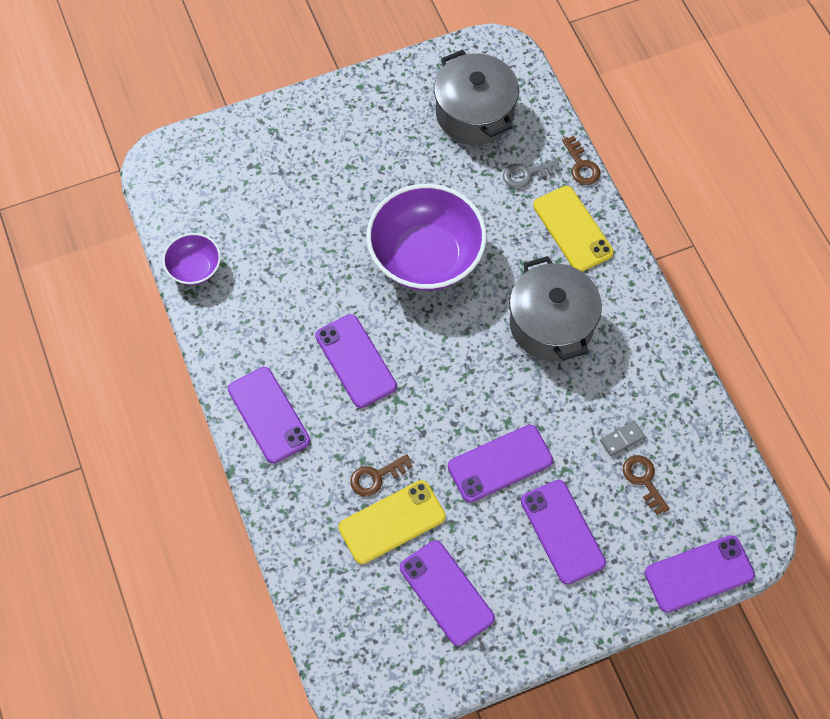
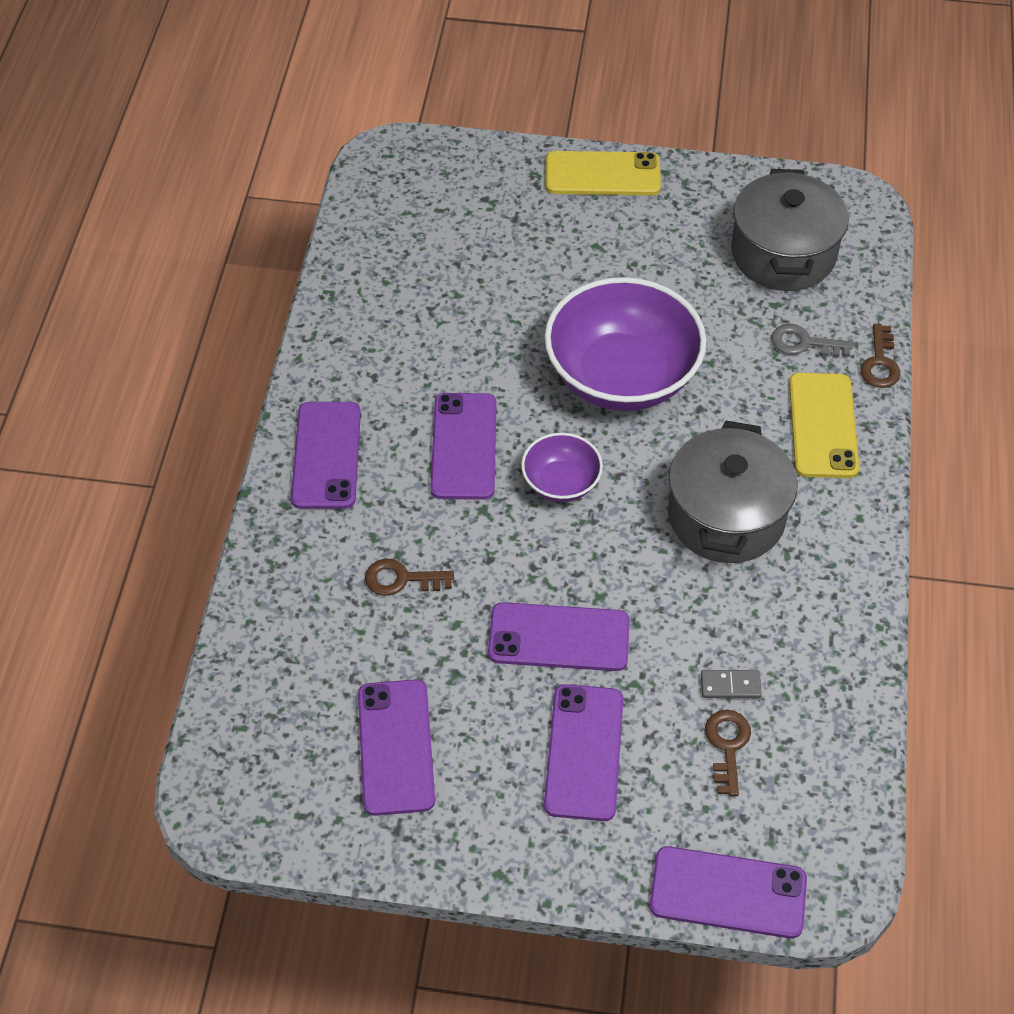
camera: 30 degrees right, 10 degrees down
purple bowl [163,233,221,285] -> purple bowl moved to [521,433,603,502]
yellow phone [338,480,446,564] -> yellow phone moved to [546,151,661,196]

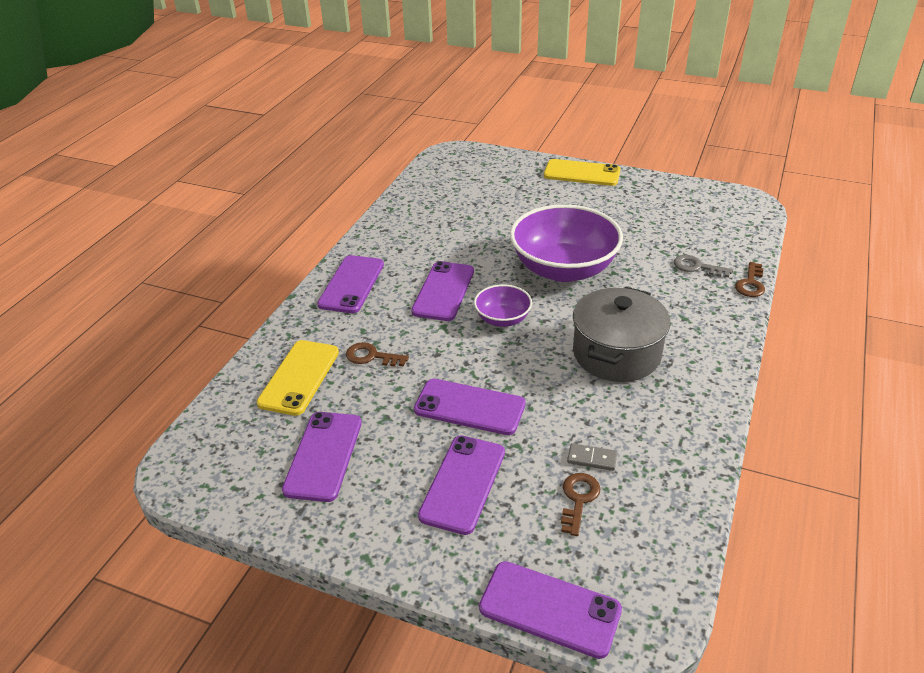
camera: 15 degrees right, 15 degrees down
grey pot [731,169,849,291] -> none
yellow phone [789,373,859,478] -> yellow phone moved to [257,340,339,416]

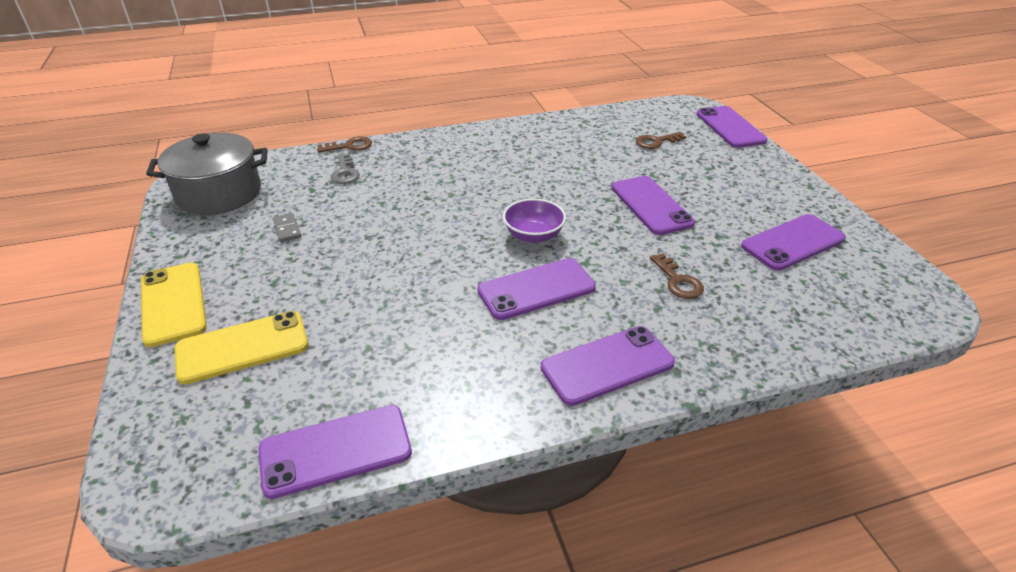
camera: 130 degrees left, 0 degrees up
yellow phone [257,340,339,416] -> yellow phone moved to [175,311,308,384]
purple phone [418,436,505,535] -> purple phone moved to [258,405,412,499]
purple bowl [510,204,623,282] -> none
grey domino [567,443,617,471] -> grey domino moved to [273,213,301,242]
grey pot [573,287,670,382] -> grey pot moved to [146,133,268,215]

